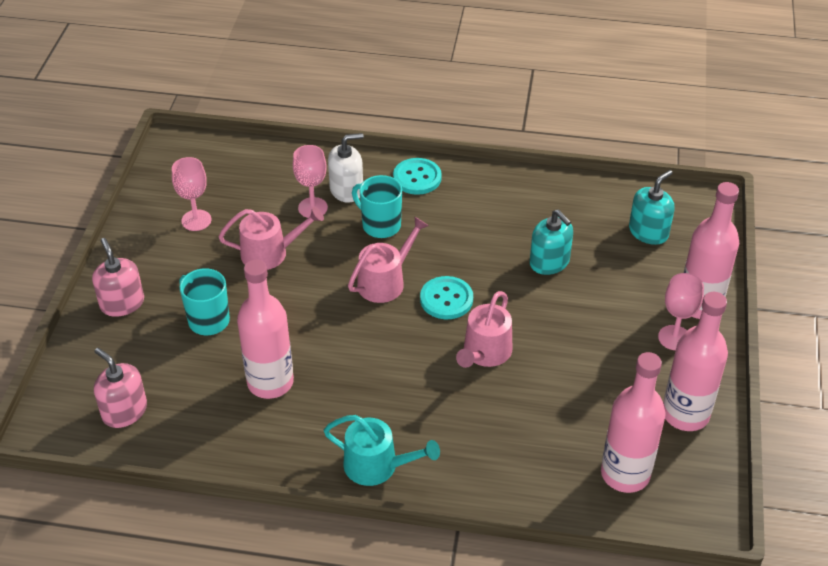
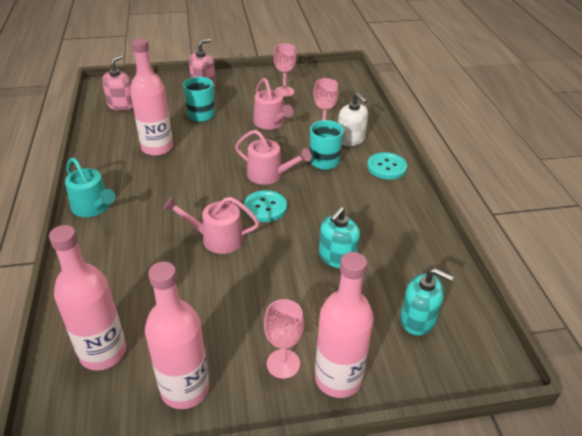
camera: 70 degrees right, 5 degrees down
turquoise watering can [324,415,440,486] -> turquoise watering can turned 45 degrees counterclockwise [65,157,116,217]

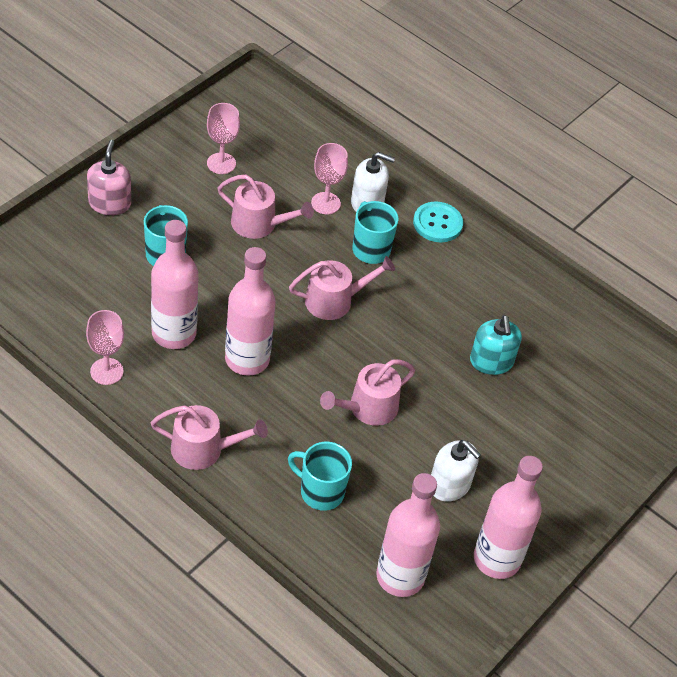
camera: 45 degrees left, 10 degrees up
turquoise watering can [65,157,116,217] -> pink watering can [151,405,268,470]
pink soap dispenser [102,55,133,111] -> none
turquoise button [244,190,287,222] -> none
pink goblet [264,299,304,379] -> pink goblet moved to [86,310,124,385]
pink bottle [315,252,374,398] -> pink bottle moved to [225,247,276,376]
turquoise soap dispenser [400,268,454,335] -> none
none -> turquoise mug [288,442,352,511]
none -> white soap dispenser [431,440,481,502]

